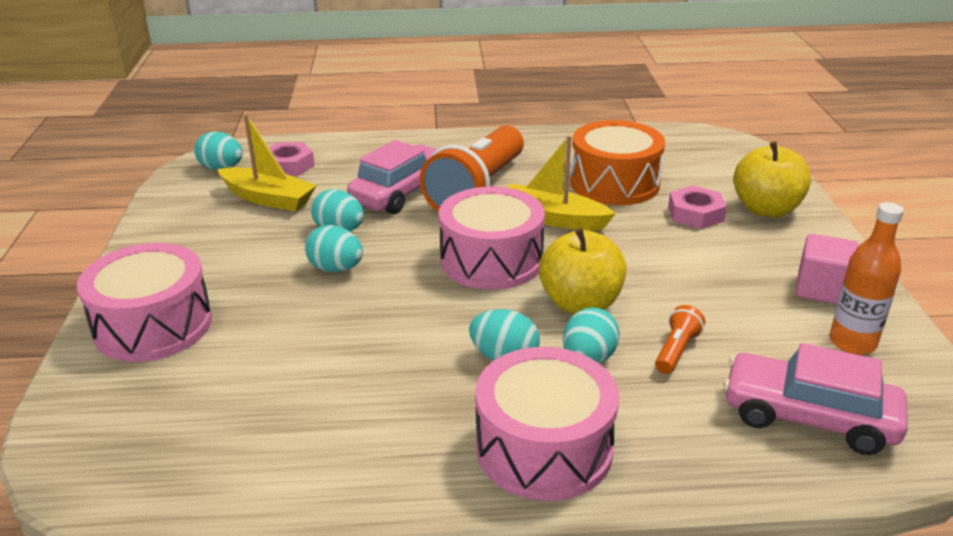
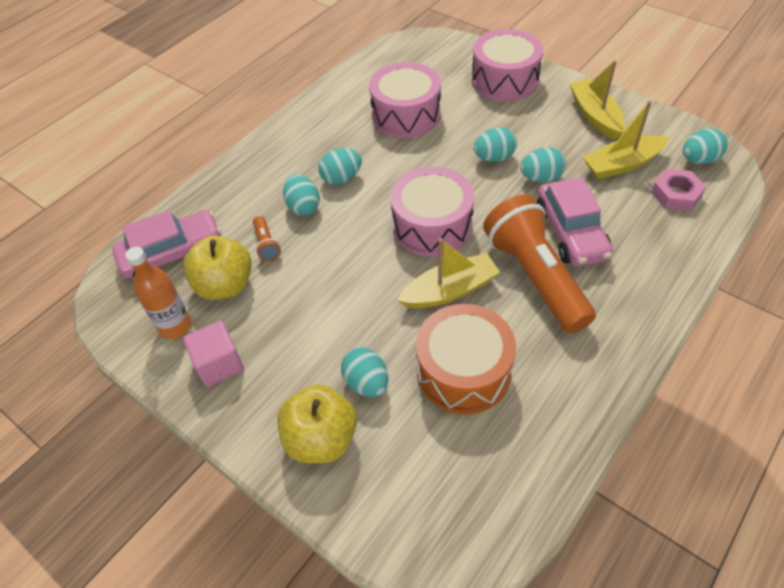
camera: 135 degrees right, 20 degrees up
pink drum [475,347,619,501] -> pink drum moved to [369,62,441,138]
yellow apple [539,228,626,314] -> yellow apple moved to [183,235,252,300]
pink nut [668,185,727,229] -> turquoise egg [341,347,388,397]
none -> yellow boat [569,60,625,140]

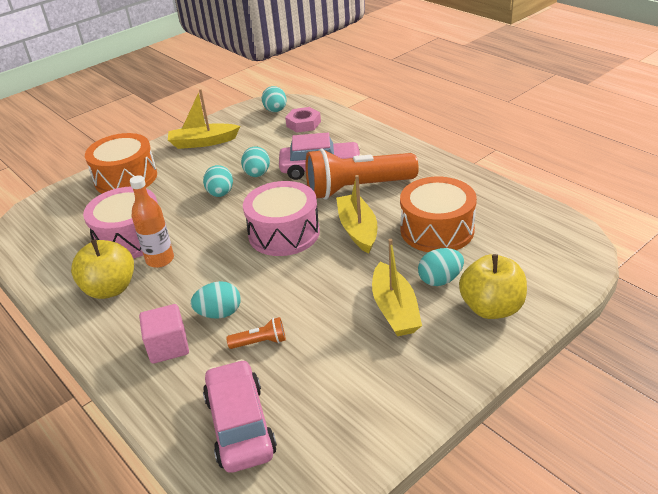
camera: 80 degrees left, 15 degrees down
orange bottle [125,247,191,339] -> orange bottle moved to [130,175,174,268]
yellow apple [183,235,252,300] -> yellow apple moved to [71,239,134,299]
pink cube [183,321,244,387] -> pink cube moved to [139,304,189,364]
turquoise egg [318,148,362,185] -> none
pink drum [472,29,543,102] -> orange drum [85,133,157,194]
yellow boat [583,101,670,179] -> yellow boat moved to [372,239,422,336]

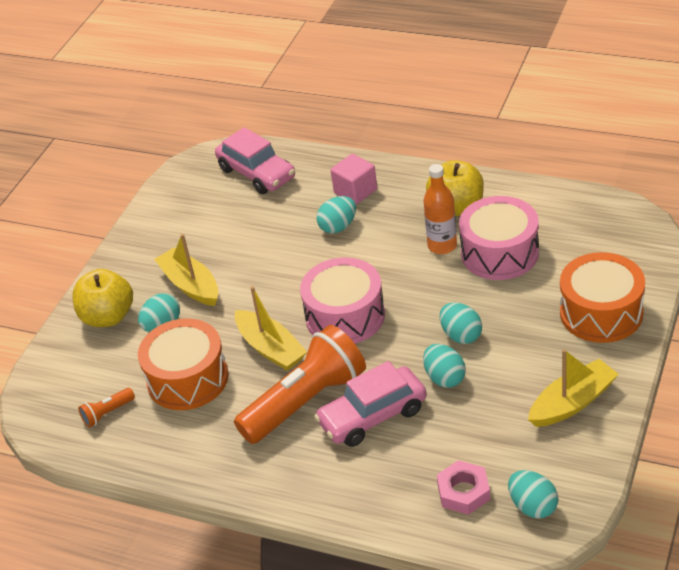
camera: 155 degrees right, 5 degrees up
orange flashlight [226,317,286,349] -> orange flashlight moved to [78,388,135,427]

